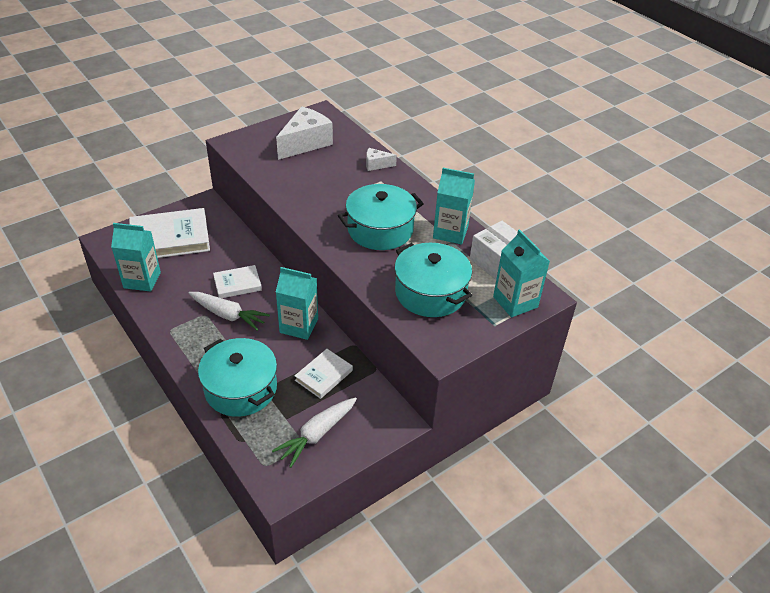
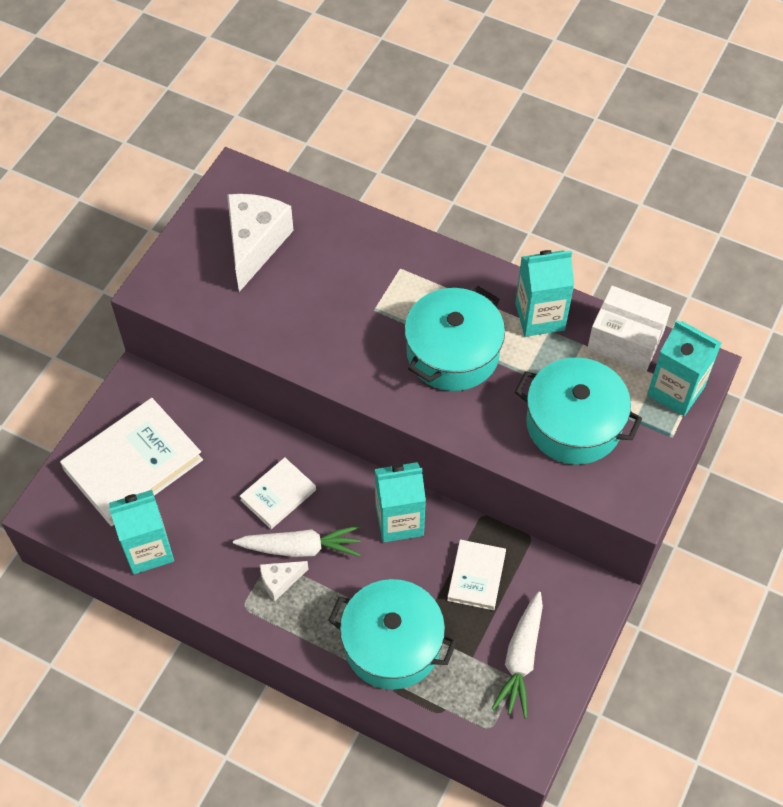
camera: 25 degrees left, 15 degrees up
white cheese [366,148,397,171] -> white cheese moved to [260,561,308,601]

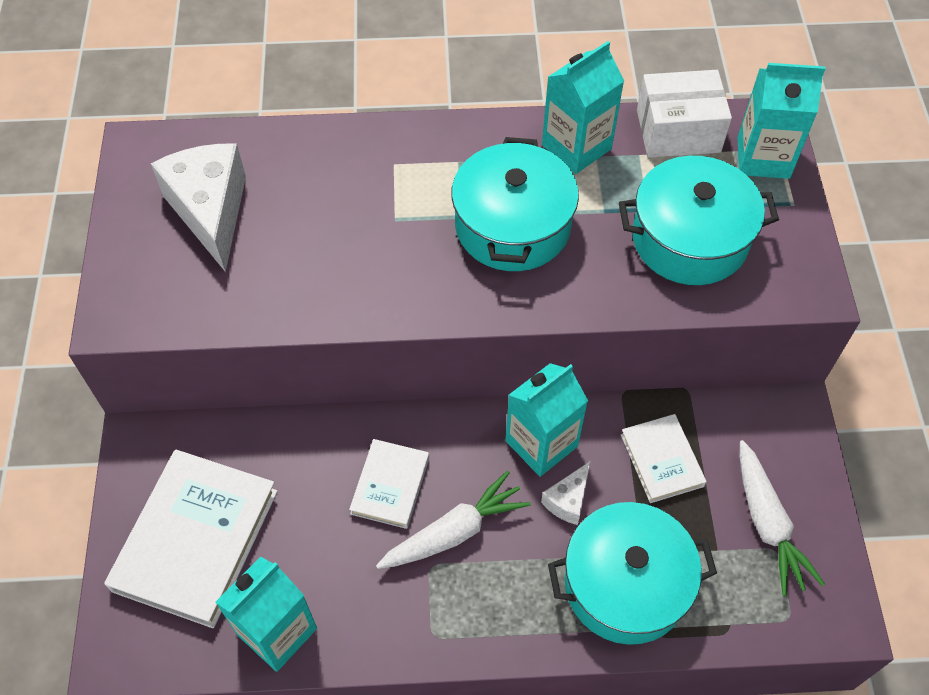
camera: 30 degrees left, 0 degrees up
white cheese [260,561,308,601] -> white cheese moved to [541,462,590,525]

